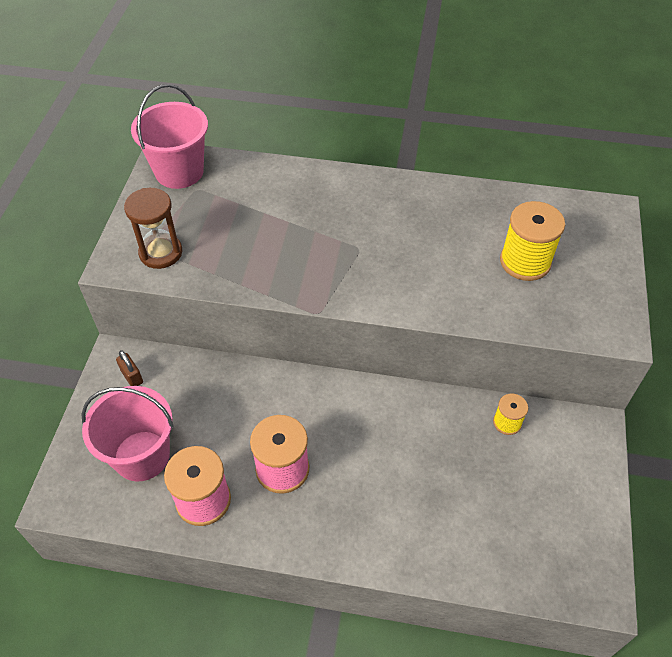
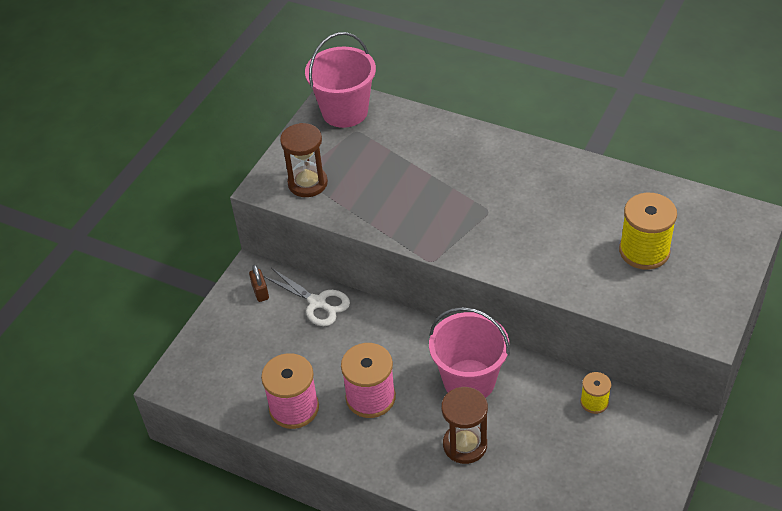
camera: 20 degrees right, 5 degrees down
pink bucket [81,386,174,481] -> pink bucket moved to [429,307,510,398]
none -> white scissors [263,268,350,326]
none -> brown hourglass [441,387,488,464]

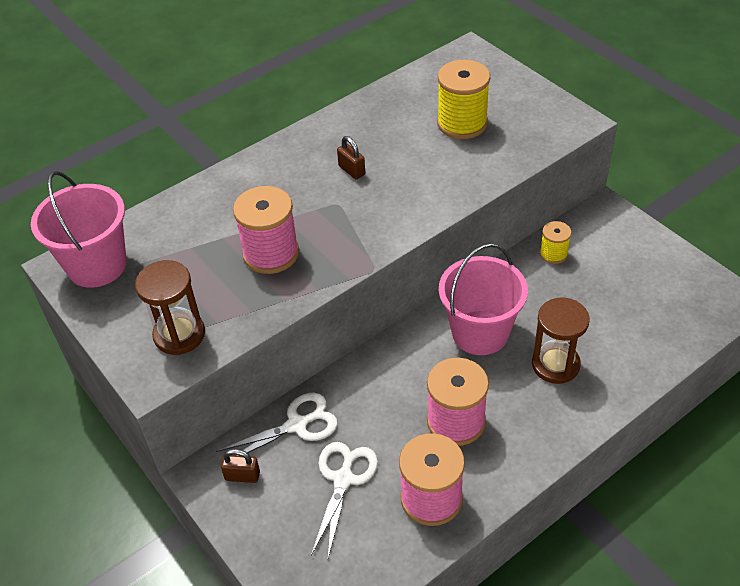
camera: 65 degrees left, 0 degrees up
none -> pink spool [233,186,299,274]
none -> white scissors [311,442,378,558]
none -> brown padlock [337,136,365,179]

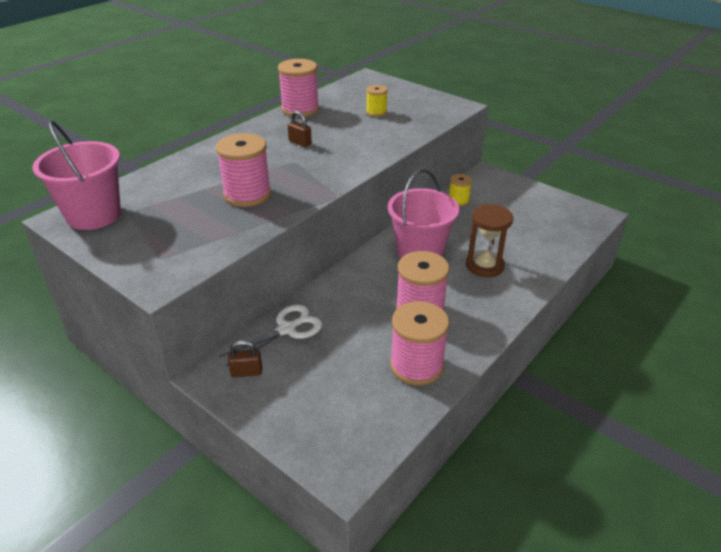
camera: 15 degrees left, 10 degrees down
brown hourglass [135,260,205,355] -> none
white scissors [311,442,378,558] -> none
yellow spool [437,60,490,139] -> yellow spool [366,85,388,117], size x0.55
none -> pink spool [278,59,319,117]

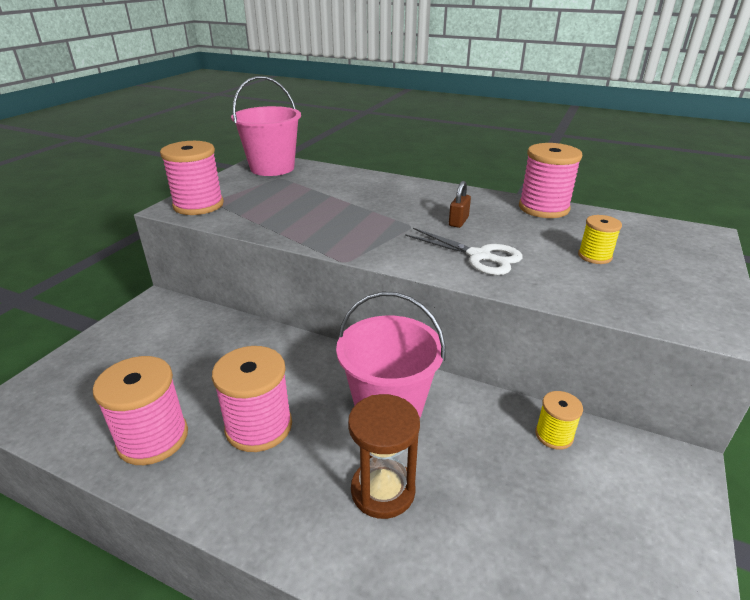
camera: 75 degrees right, 5 degrees down
pink spool [216,133,271,207] -> pink spool moved to [160,141,224,215]
white scissors [219,305,322,366] -> white scissors moved to [405,228,523,275]
brown padlock [228,340,262,377] -> none

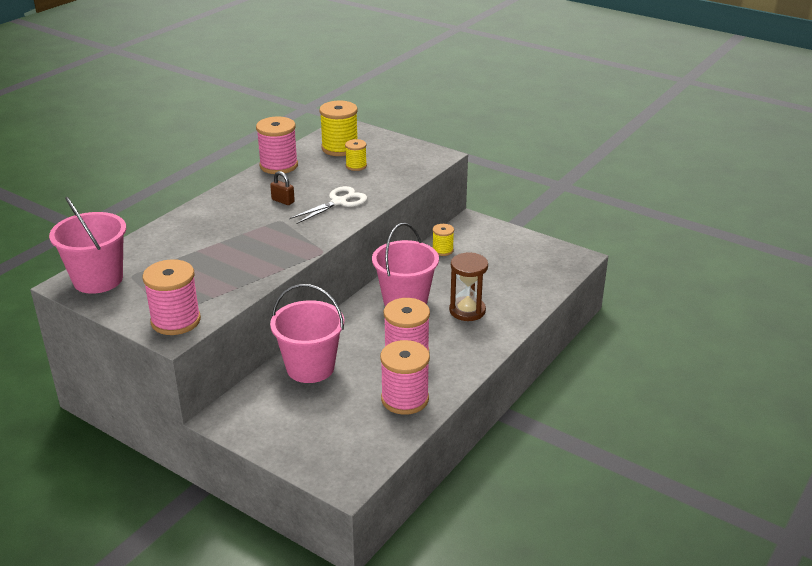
camera: 80 degrees left, 0 degrees up
none -> pink bucket [270,284,344,383]
none -> yellow spool [319,101,358,156]

